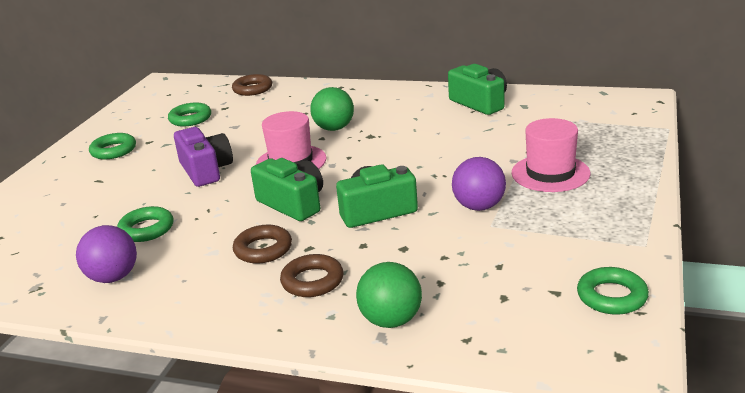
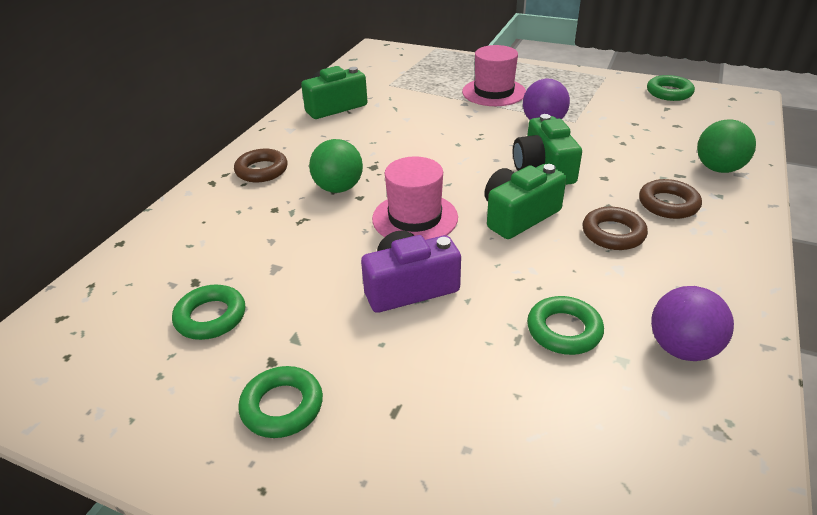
camera: 85 degrees left, 10 degrees up
brown ring [232,74,272,96] -> brown ring moved to [234,149,288,182]

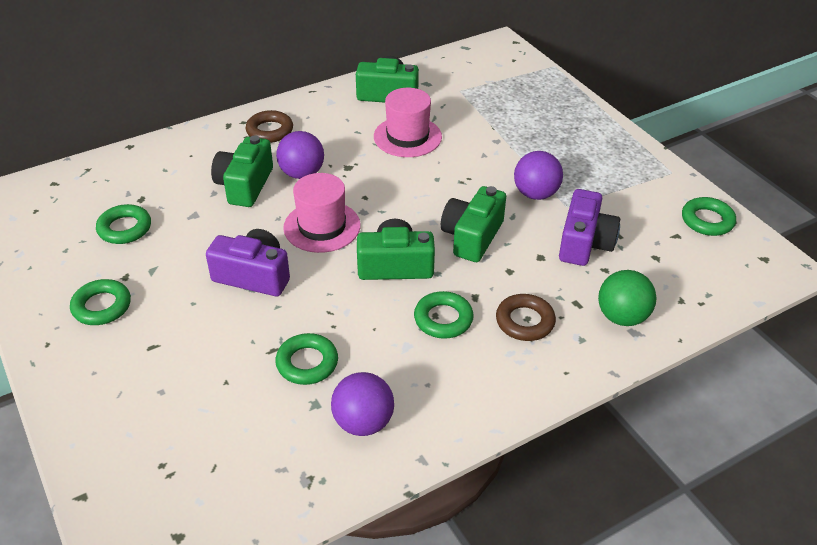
camera: 35 degrees right, 5 degrees up
green ball [309,139,363,193] -> purple ball [276,131,324,179]
pink hat [462,45,526,106] -> pink hat moved to [374,88,442,157]
brown ring [582,207,648,250] -> green ring [414,291,474,339]
none -> green camera [211,135,273,207]
none -> purple camera [559,189,620,266]

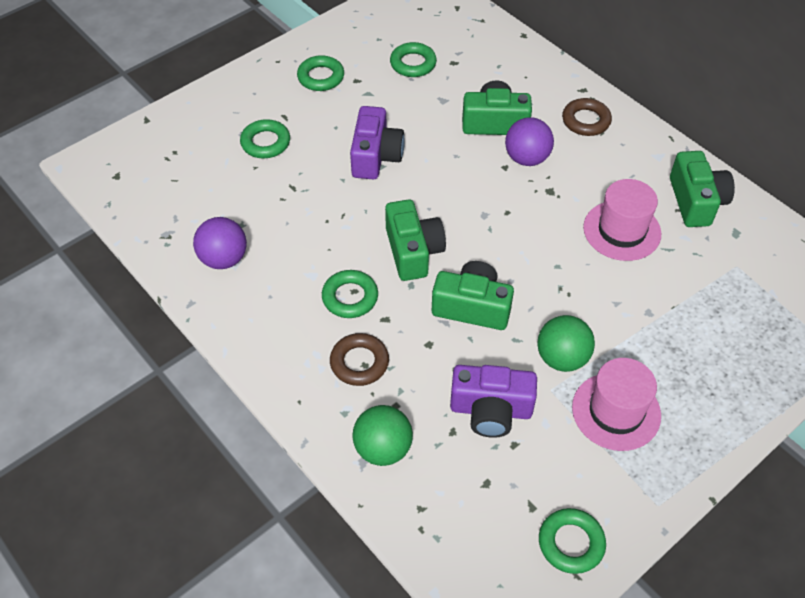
camera: 80 degrees right, 10 degrees up
green ring [275,333,338,385] -> green ring moved to [240,119,290,158]
pink hat [283,173,360,253] -> pink hat moved to [572,358,661,451]
purple ball [514,151,563,200] -> green ball [537,315,595,372]

